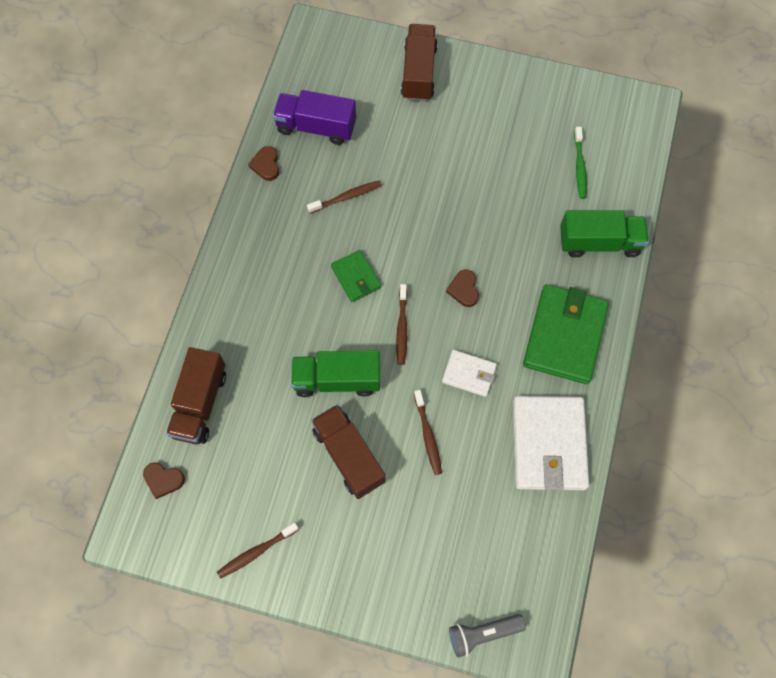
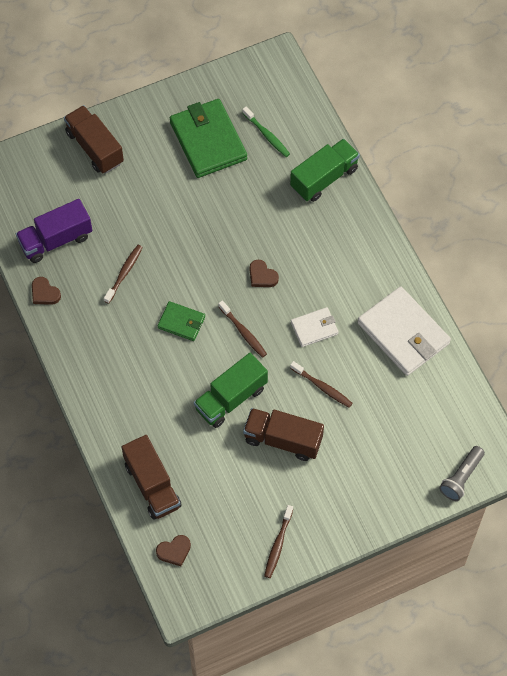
camera: 40 degrees left, 5 degrees down
green wallet [523,284,609,384] -> green wallet moved to [170,99,247,178]

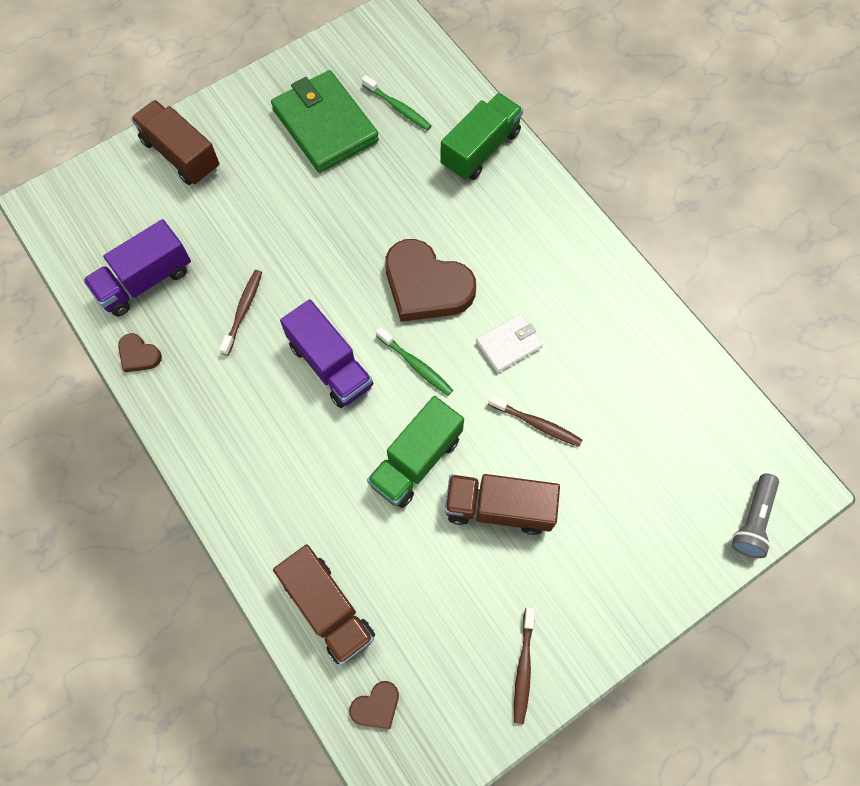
camera: 10 degrees left, 5 degrees up
green wallet [157,301,205,341] -> purple truck [280,299,373,408]
brown toothbrush [218,300,267,358] -> green toothbrush [376,327,453,396]
brown heart [250,260,279,287] -> brown heart [385,239,476,322], size x2.20
white wallet [358,286,451,376] -> none

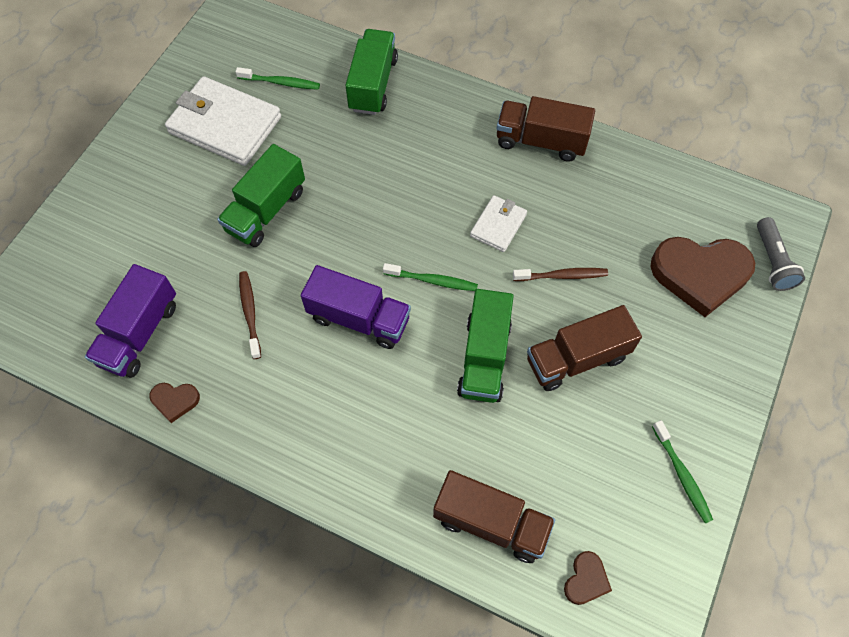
camera: 30 degrees left, 5 degrees down
brown truck [131,100,220,185] -> brown truck moved to [496,96,595,162]
green wallet [271,70,379,173] -> white wallet [165,76,281,166]
brown heart [385,239,476,322] -> brown heart moved to [650,237,755,317]
brown toothbrush [514,607,535,724] -> green toothbrush [652,420,713,524]
none -> green truck [217,144,305,247]

